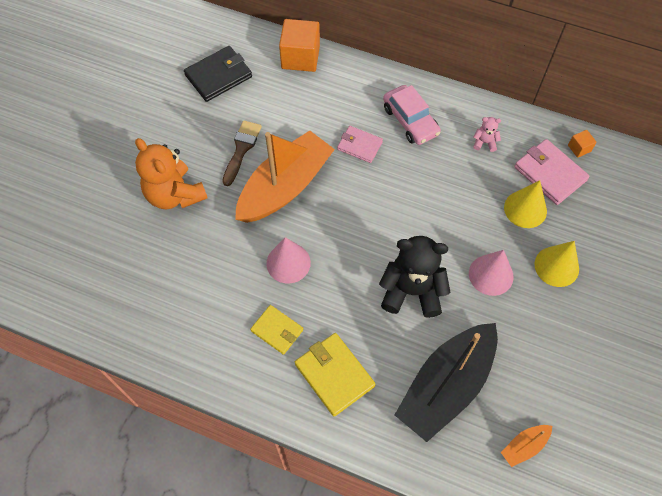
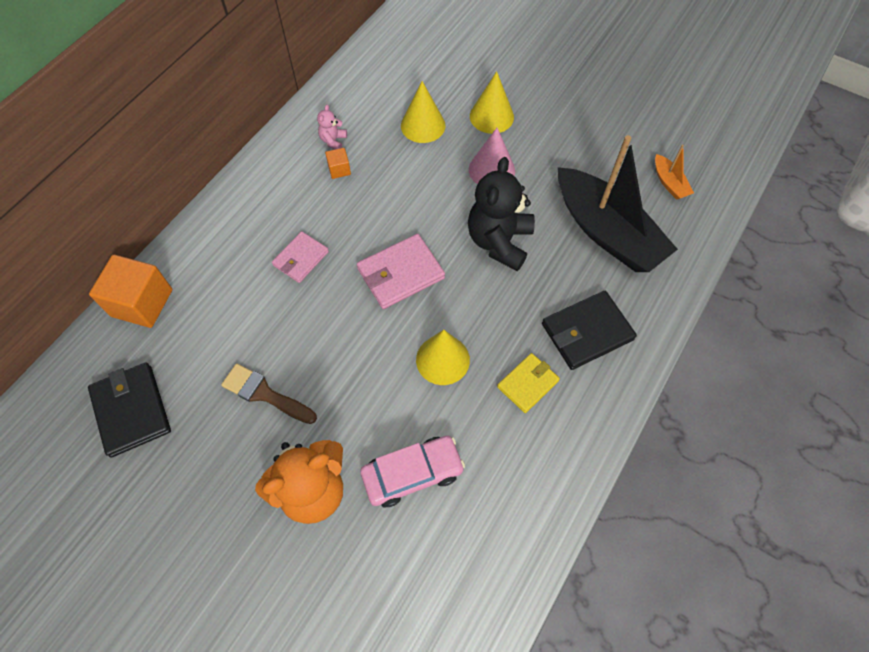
camera: 80 degrees left, 0 degrees up
orange boat [235,130,335,223] -> none
pink cone [266,237,311,284] -> yellow cone [416,330,470,385]
yellow wallet [295,333,375,416] -> black wallet [542,291,637,370]
pink car [383,85,441,145] -> pink car moved to [360,436,465,507]
pink wallet [514,139,590,205] -> pink wallet moved to [357,234,445,309]
orange cube [568,130,597,158] -> orange cube moved to [325,148,351,179]

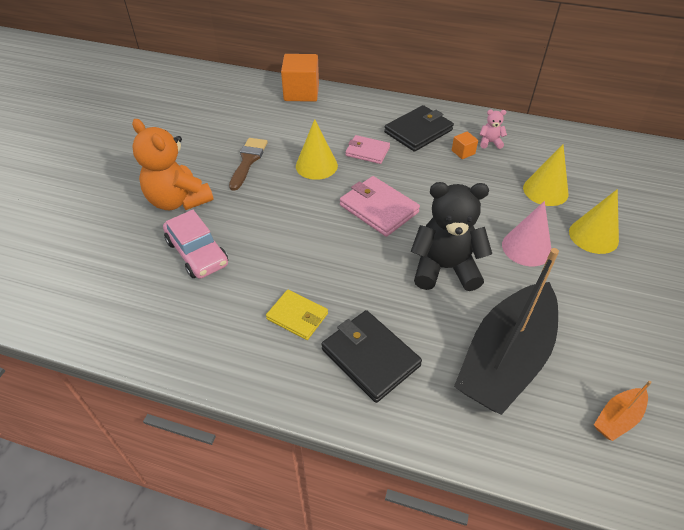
camera: 75 degrees right, 15 degrees down
black wallet [88,363,171,457] -> black wallet moved to [384,105,454,152]
yellow cone [416,330,470,385] -> yellow cone moved to [296,119,338,180]

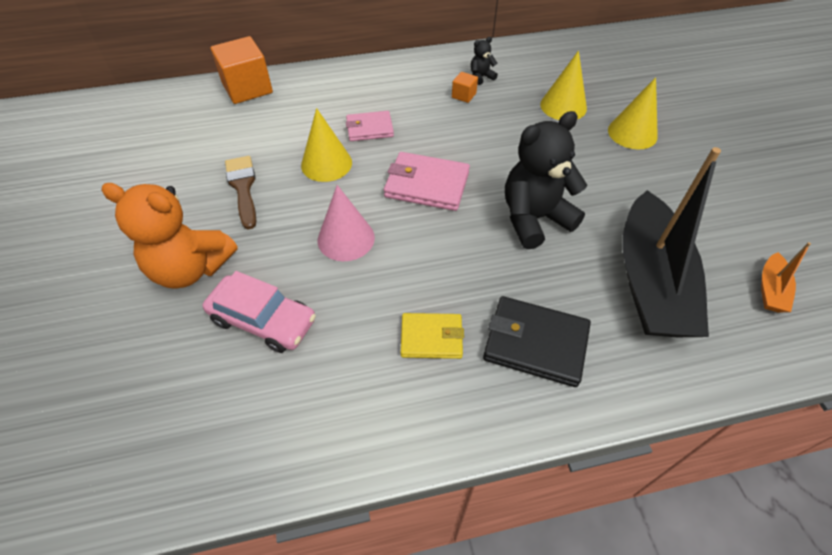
camera: 30 degrees left, 5 degrees up
black wallet [384,105,454,152] -> none
pink teddy bear [479,109,507,149] -> black teddy bear [471,37,498,85]
pink cone [502,201,551,266] -> pink cone moved to [318,185,375,261]

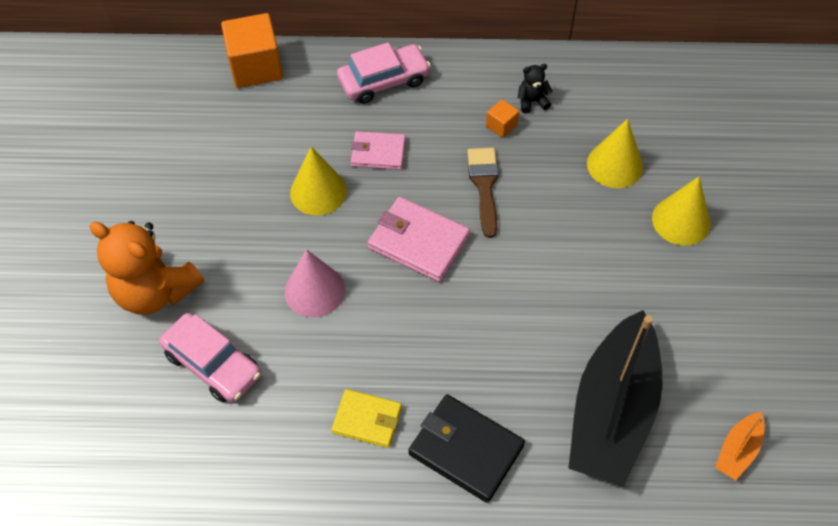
camera: 15 degrees right, 5 degrees up
brown brush [225,156,256,230] -> brown brush moved to [467,148,499,238]
black teddy bear [505,111,587,249] -> none
none -> pink car [337,43,431,104]

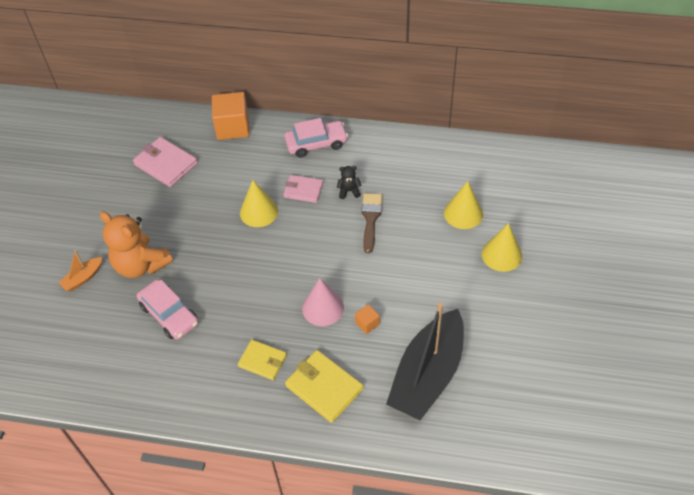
camera: 10 degrees right, 5 degrees down
pink cone [285,249,345,318] -> pink cone moved to [302,278,344,326]
pink wallet [367,197,470,282] -> pink wallet moved to [133,137,198,187]
black wallet [409,394,525,503] -> yellow wallet [285,350,363,423]
orange cube [486,99,519,138] -> orange cube moved to [355,304,380,334]
black teddy bear [518,64,553,114] -> black teddy bear moved to [337,166,362,199]
orange boat [715,412,765,480] -> orange boat moved to [59,250,102,291]

